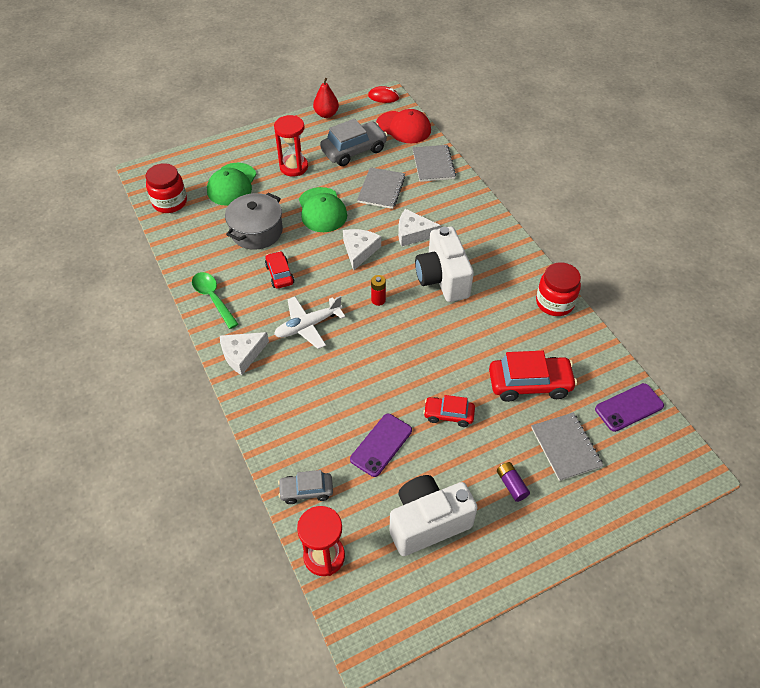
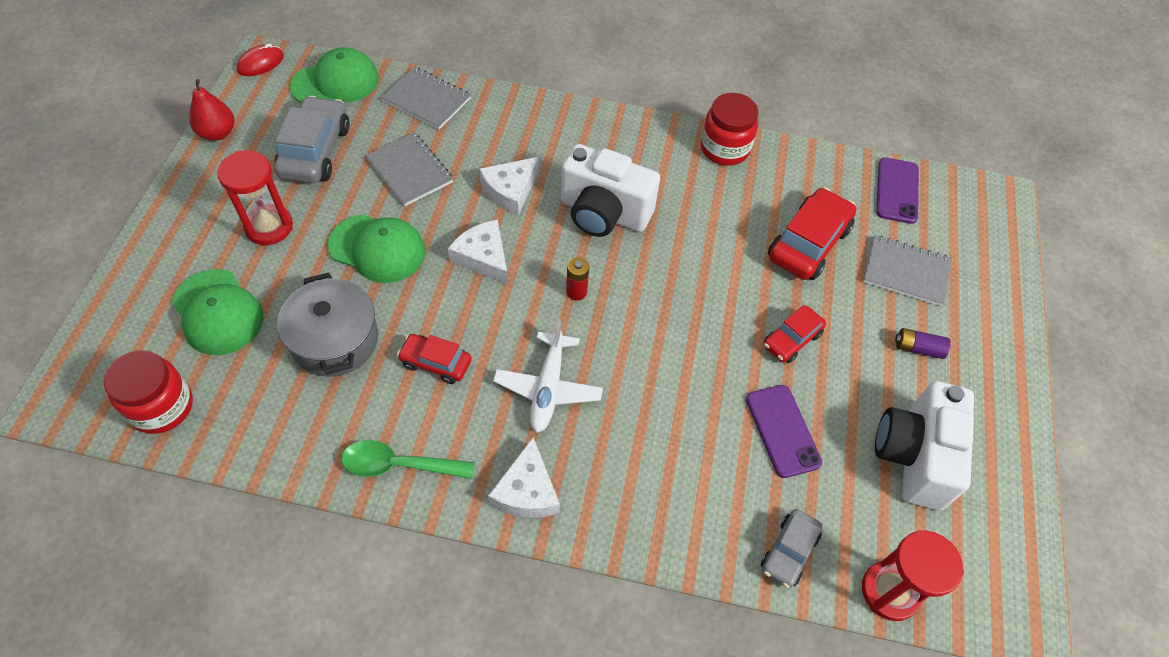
camera: 55 degrees left, 5 degrees up
red cap [376,109,431,143] -> green cap [290,47,379,103]

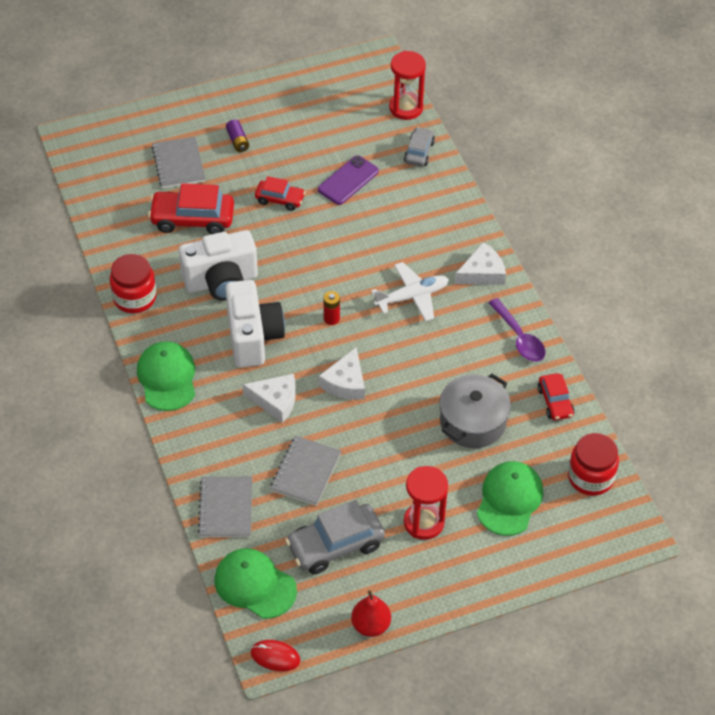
camera: 120 degrees left, 5 degrees down
green cap [328,214,426,283] -> green cap moved to [137,341,195,411]
green spoon [341,440,475,479] -> purple spoon [488,298,546,362]
red car [397,334,472,384] -> red car moved to [538,373,574,420]
grey car [761,509,823,588] -> grey car turned 75 degrees counterclockwise [404,127,435,167]
white camera [875,381,974,510] -> white camera moved to [179,230,258,301]
purple phone [876,157,919,224] -> none

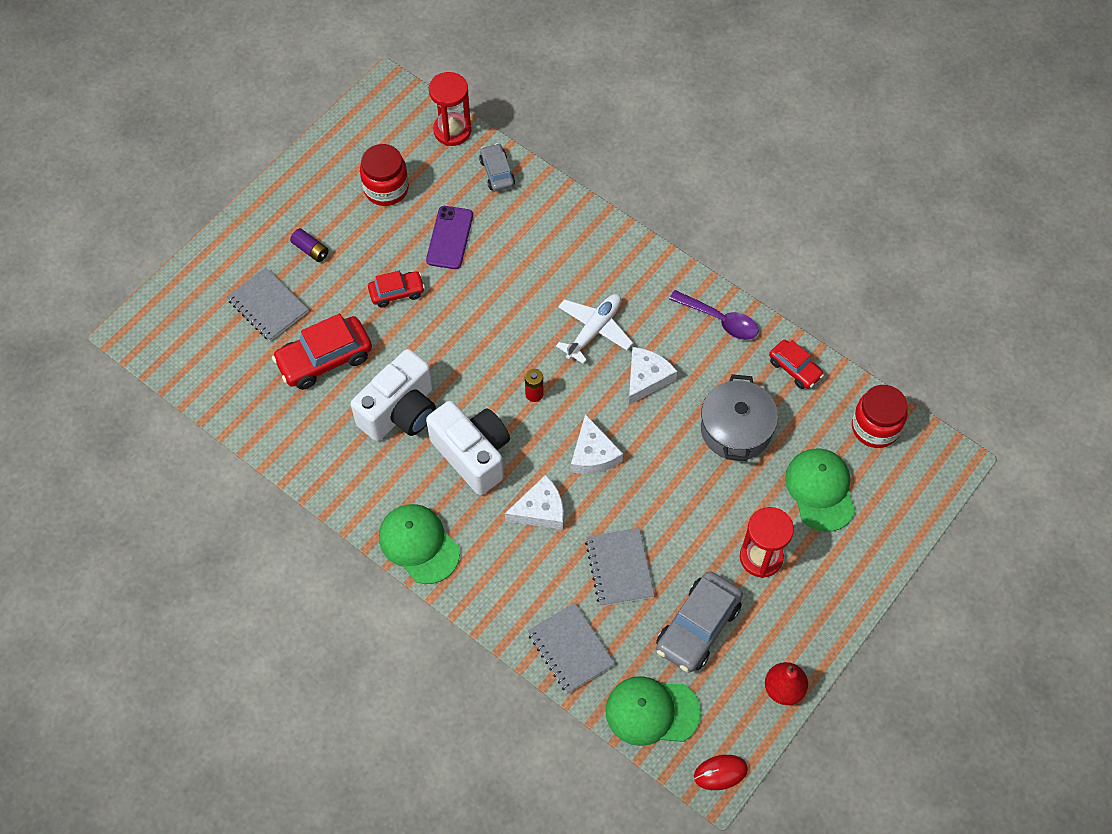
camera: 30 degrees left, 10 degrees up
red jar [110,254,157,313] -> red jar moved to [360,144,409,206]
white cheese [455,242,506,285] -> white cheese moved to [629,347,677,405]

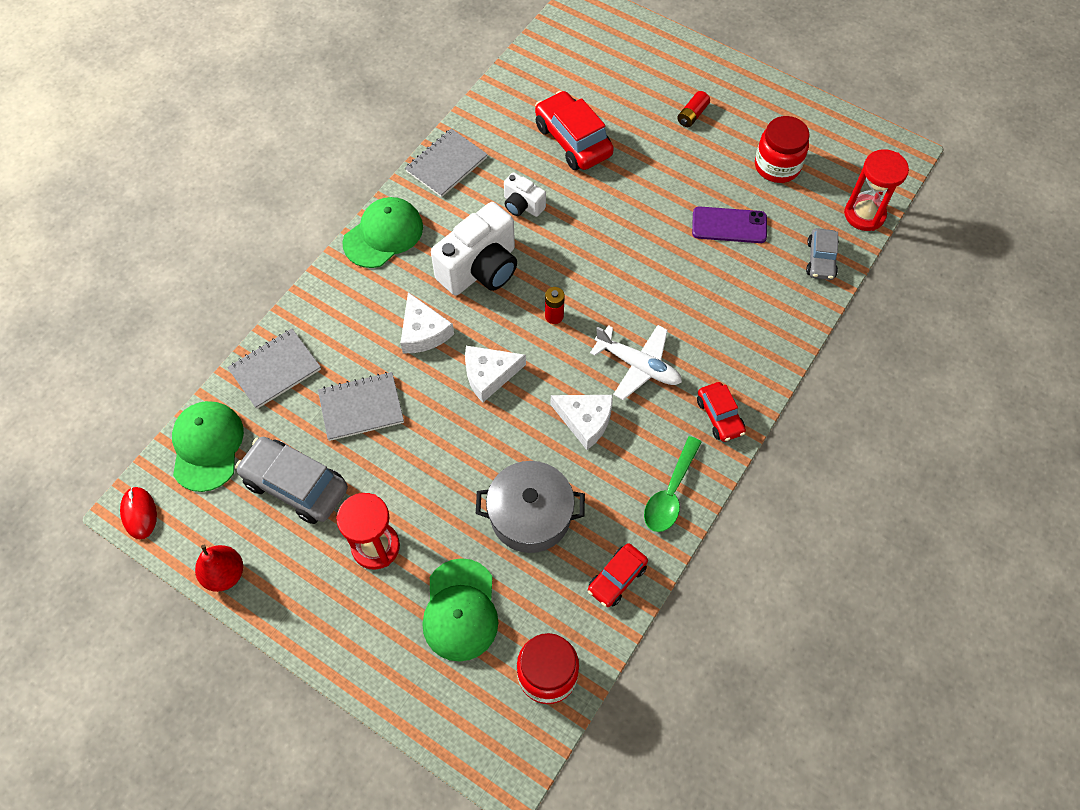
camera: 85 degrees right, 0 degrees up
grey notebook [227,267,309,341] -> grey notebook moved to [405,129,488,197]
purple battery [290,228,329,262] -> red battery [677,91,710,127]
white camera [351,349,436,441] -> white camera [504,172,546,217], size x0.52
red car [368,271,425,307] -> red car moved to [697,382,746,442]
grey car [479,143,515,192] -> grey car turned 120 degrees clockwise [806,228,839,280]
purple spoon [669,290,759,340] -> green spoon [644,436,702,532]
green cap [785,448,855,532] -> green cap turned 105 degrees clockwise [422,558,498,662]

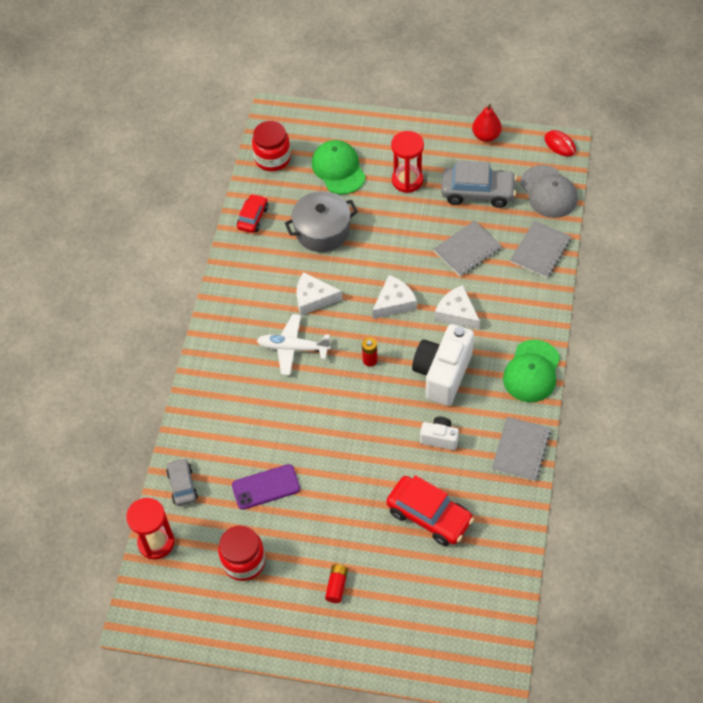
camera: 160 degrees right, 5 degrees down
green cap [172,401,244,492] -> grey cap [520,165,578,218]
green spoon [644,436,702,532] -> none
red car [697,382,746,442] -> none

